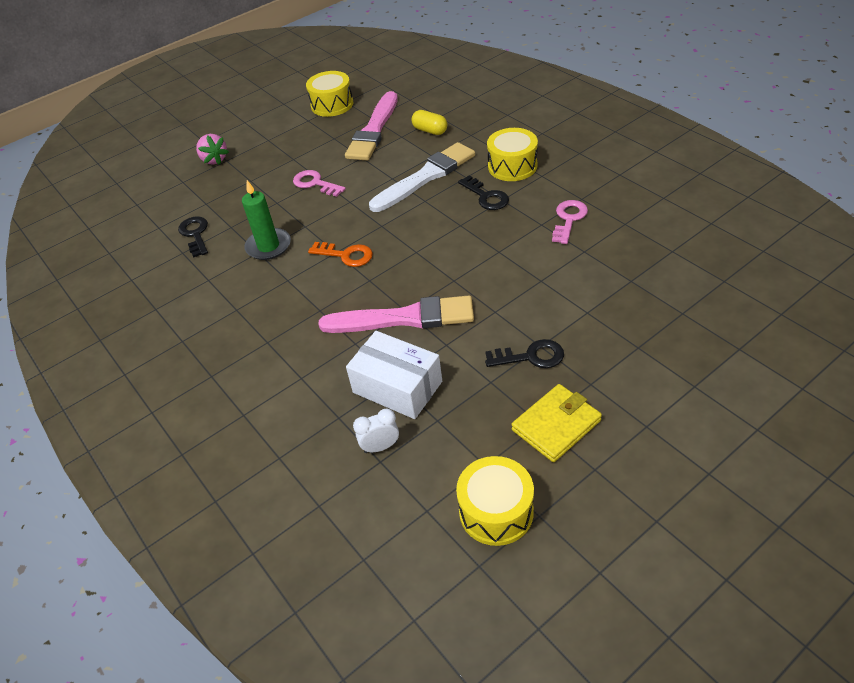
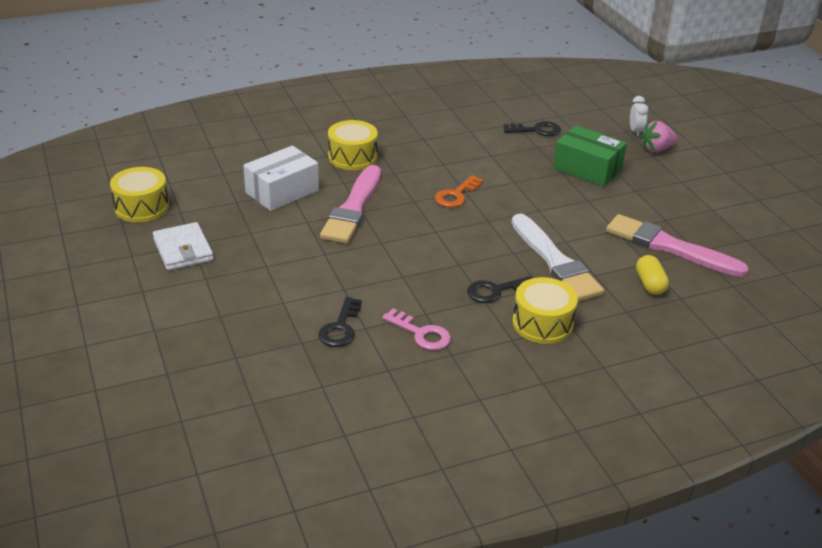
camera: 100 degrees right, 10 degrees down
green candle [242,180,291,260] -> none
pink key [293,170,346,197] -> none
yellow drum [306,71,353,117] -> yellow drum moved to [328,120,378,170]
white clock [353,409,399,453] -> white clock moved to [630,96,649,137]
yellow capsule [411,110,447,135] -> yellow capsule turned 60 degrees counterclockwise [636,255,669,295]
black key [485,339,564,368] -> black key moved to [318,297,362,347]
yellow wallet [512,384,602,462] -> white wallet [153,222,214,271]
none -> green box [553,125,627,187]

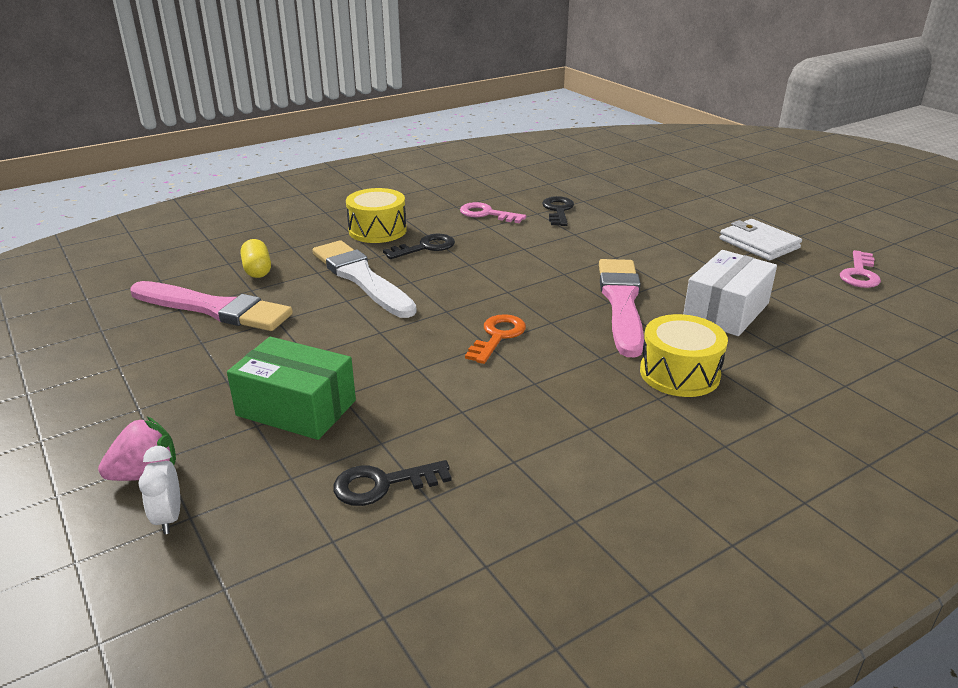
camera: 170 degrees right, 5 degrees down
yellow drum [110,167,169,222] -> pink key [840,250,881,288]

